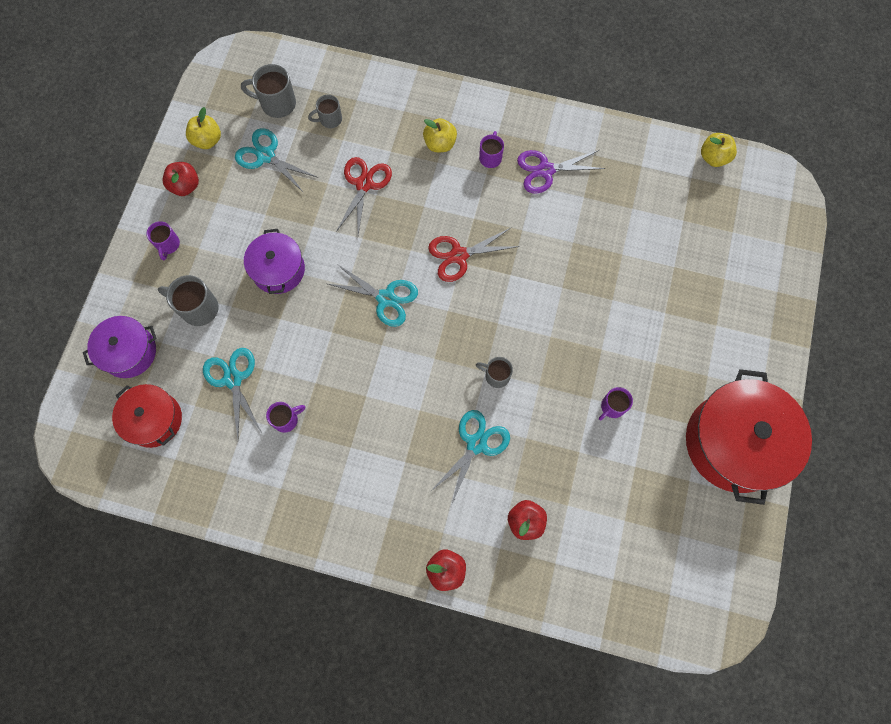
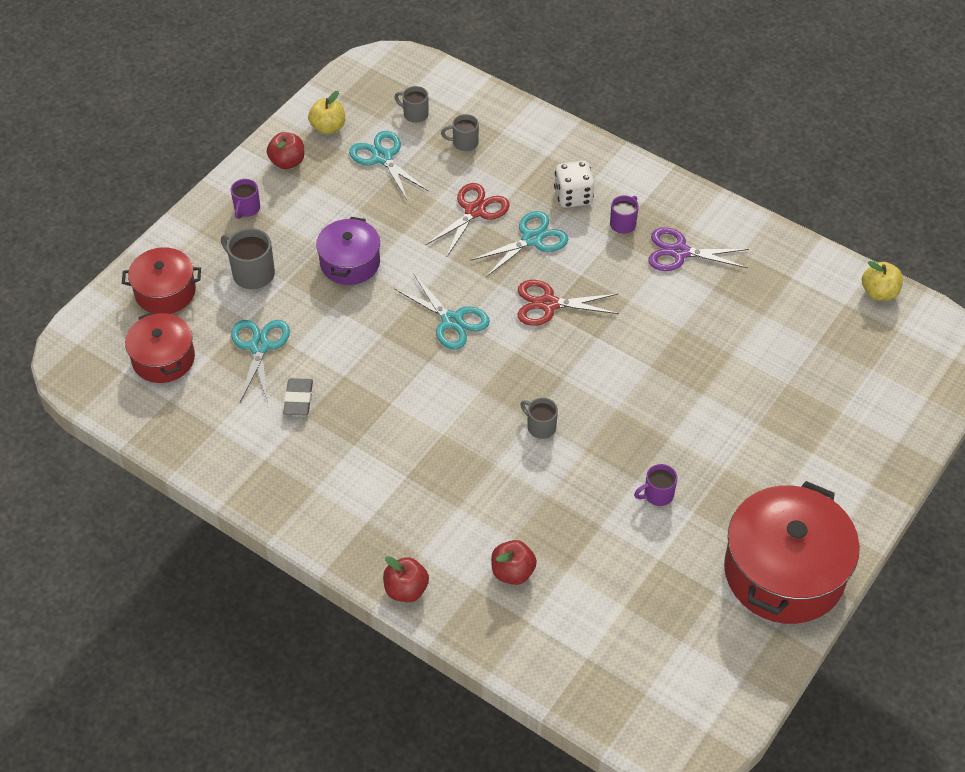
camera: 20 degrees right, 20 degrees down
purple pot [83,316,157,378] -> red pot [122,247,201,314]
grey mug [241,64,296,118] -> grey mug [395,86,429,123], size x0.64
purple mug [266,402,305,433] -> grey eraser [283,378,313,415]
yellow apple [423,118,457,152] -> white dice [554,161,594,208]
turquoise scissors [431,410,510,503] -> turquoise scissors moved to [470,211,568,277]

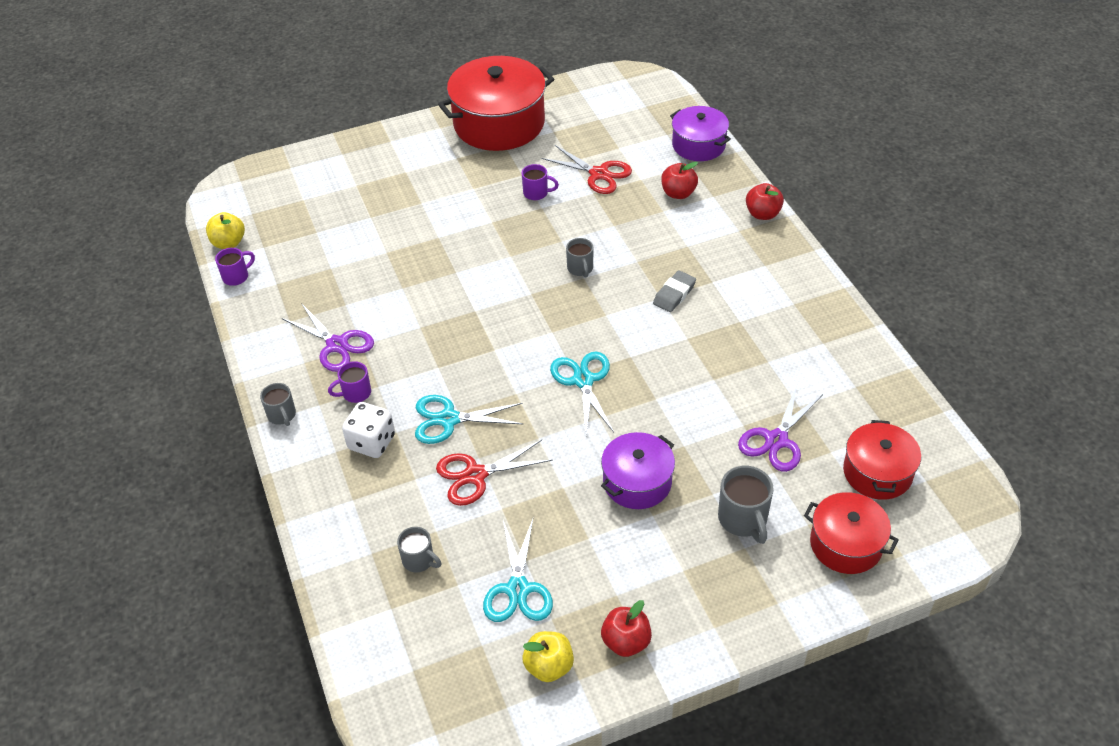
camera: 145 degrees left, 5 degrees down
purple mug [231,179,260,219] -> purple mug moved to [215,248,255,286]
turquoise scissors [231,320,290,403] -> purple scissors [738,385,823,472]
grey eraser [283,378,313,415] -> grey eraser moved to [653,270,696,312]
grey mug [395,86,429,123] -> grey mug moved to [260,383,296,426]
red scissors [518,280,619,326] -> red scissors moved to [542,145,632,194]
none -> purple pot [670,106,731,161]

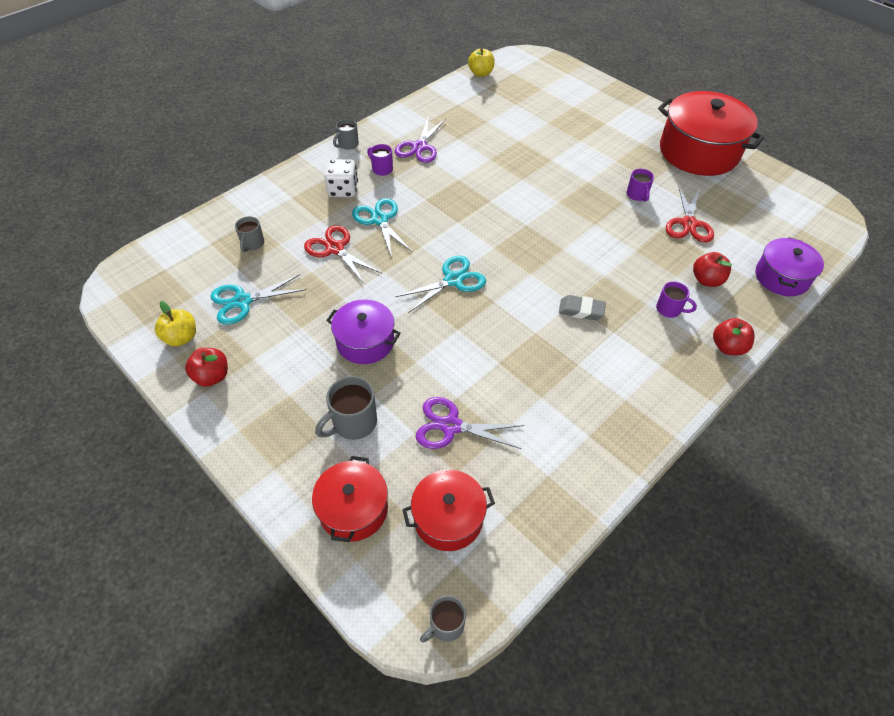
camera: 65 degrees right, 5 degrees up
purple mug [215,248,255,286] -> purple mug moved to [656,282,697,318]
grey mug [566,238,594,278] -> grey mug moved to [420,596,466,642]

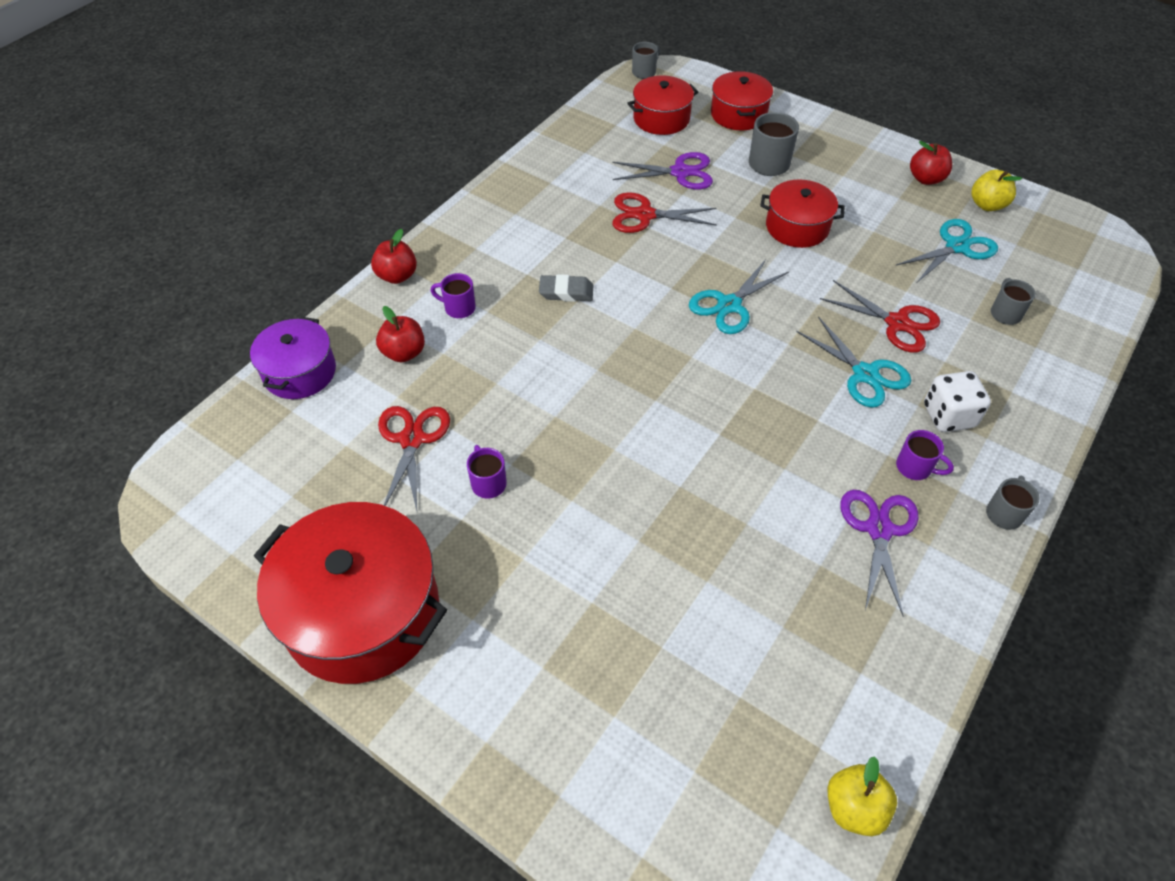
camera: 170 degrees right, 0 degrees up
purple pot [326,299,401,364] -> red pot [761,179,845,248]
none -> red scissors [612,192,717,233]

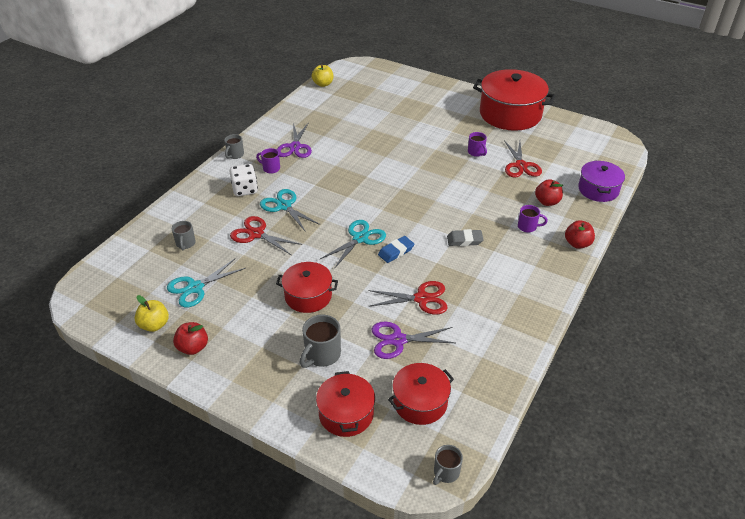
camera: 175 degrees right, 10 degrees down
none -> blue eraser [378,236,414,263]

